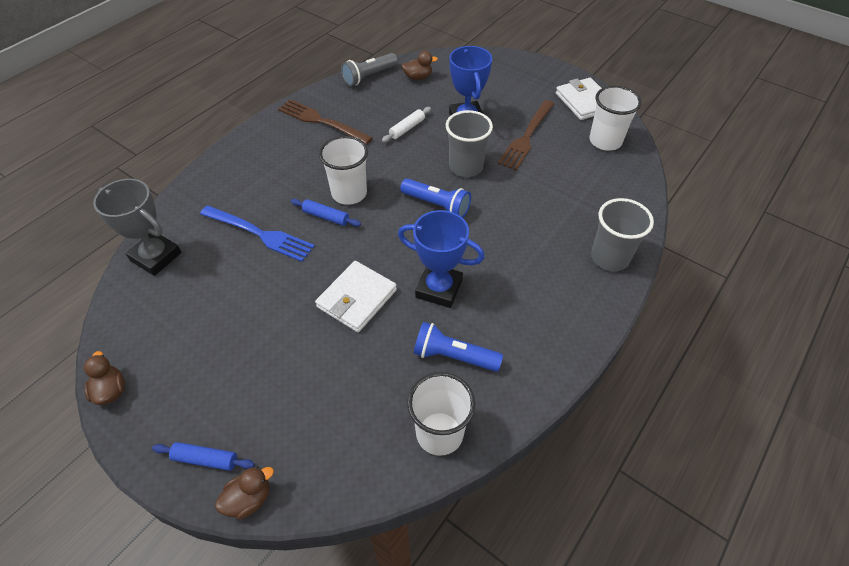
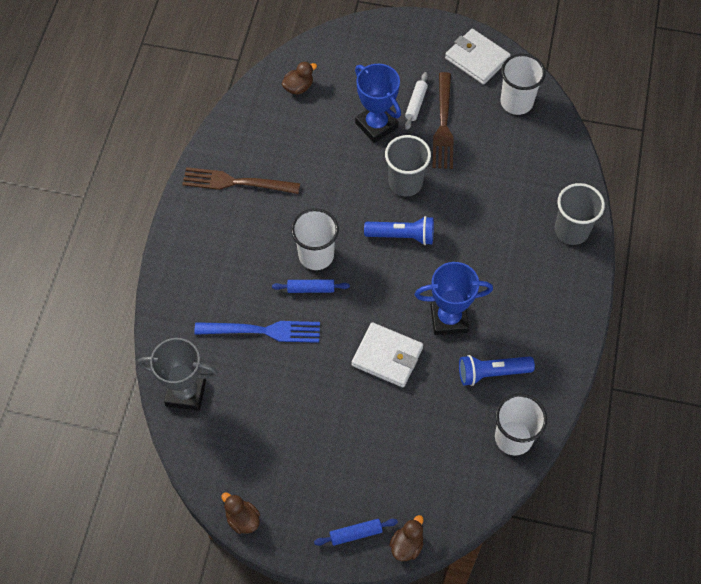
camera: 25 degrees left, 10 degrees up
white wallet [315,261,397,332] -> white wallet turned 75 degrees counterclockwise [351,322,423,388]
grey flashlight [341,53,398,86] -> none
white rolling pin [382,107,431,142] -> white rolling pin moved to [405,72,428,130]

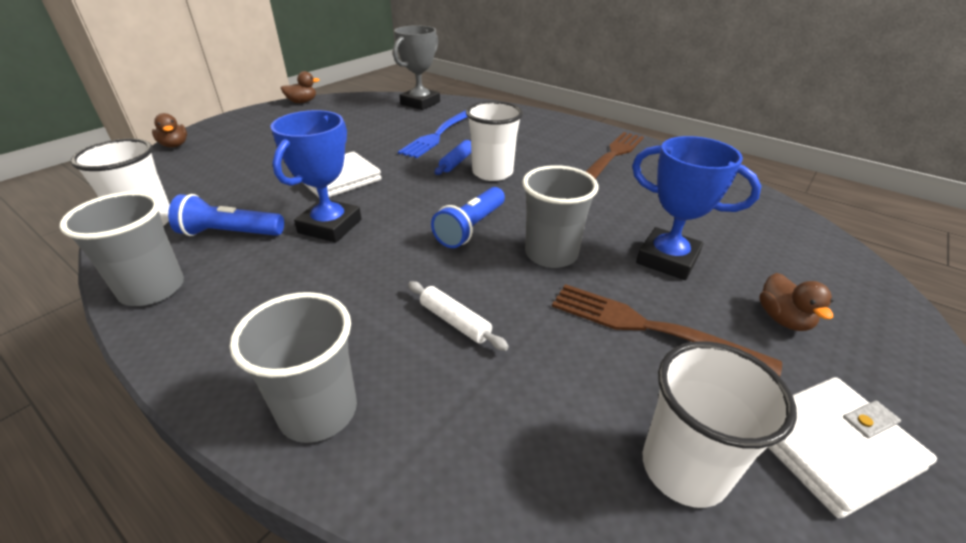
camera: 115 degrees right, 25 degrees down
brown duck [281,62,317,95] -> brown duck moved to [759,273,833,331]
blue rolling pin [314,519,398,546] -> none
blue trophy [355,64,401,143] -> blue trophy turned 45 degrees clockwise [632,136,761,280]
white rolling pin [405,72,428,130] -> white rolling pin moved to [408,281,509,351]
blue flashlight [459,355,535,386] -> blue flashlight turned 105 degrees counterclockwise [168,194,284,236]
none -> grey cup [60,192,184,306]

